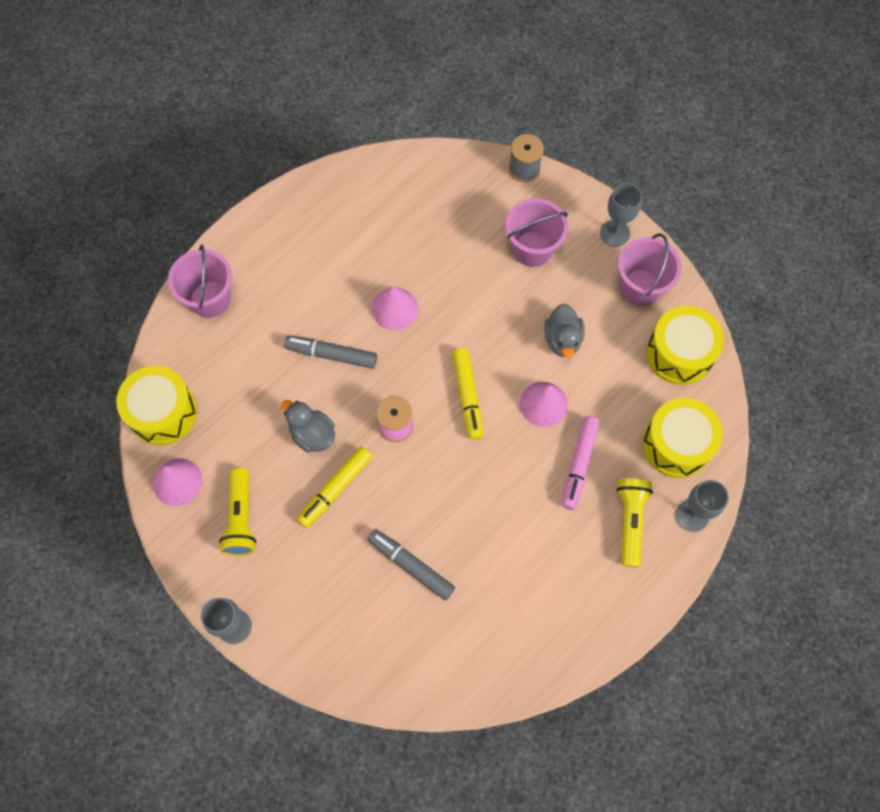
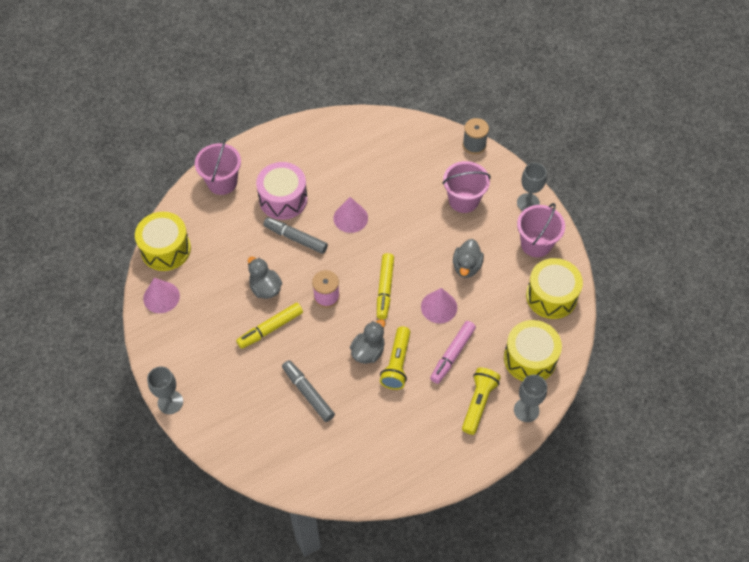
camera: 15 degrees right, 10 degrees down
yellow flashlight [219,468,256,556] -> yellow flashlight moved to [380,326,410,390]
none -> pink drum [256,162,308,220]
none -> grey duck [350,319,385,364]

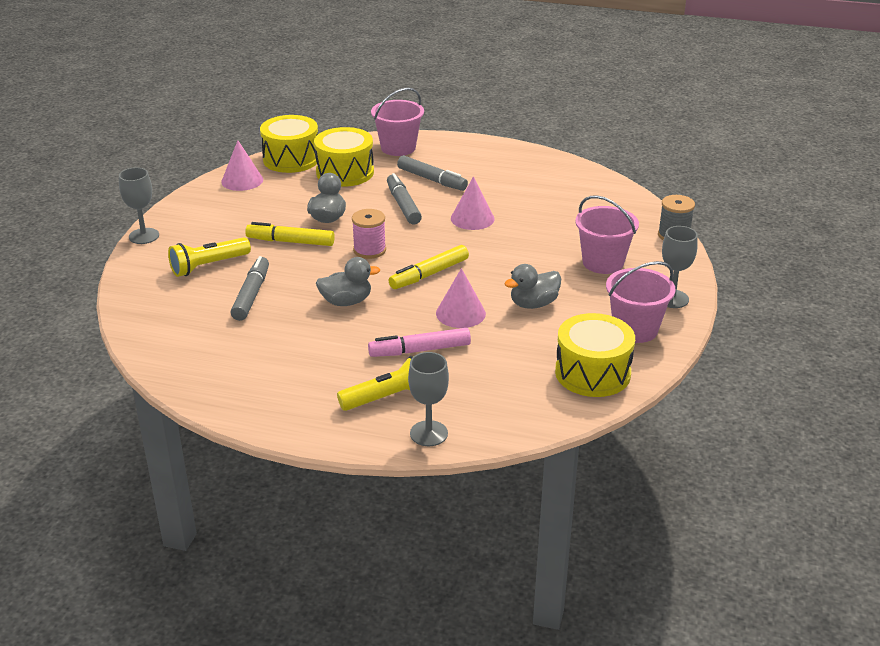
camera: 45 degrees right, 25 degrees down
pink drum [256,162,308,220] -> grey marker [397,155,468,191]
yellow flashlight [380,326,410,390] -> yellow flashlight moved to [168,237,251,277]
yellow drum [504,320,562,381] -> yellow drum moved to [314,127,374,187]

